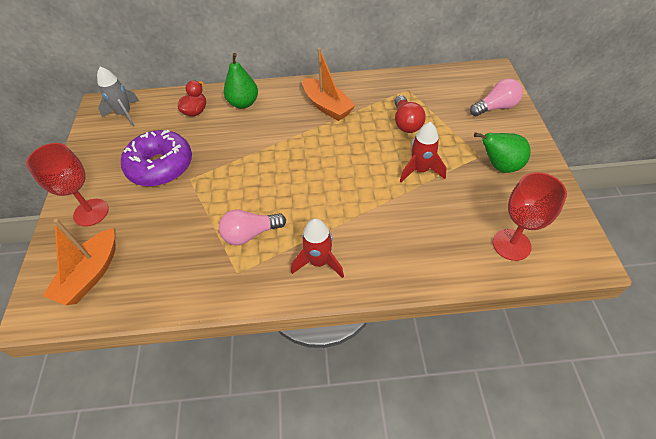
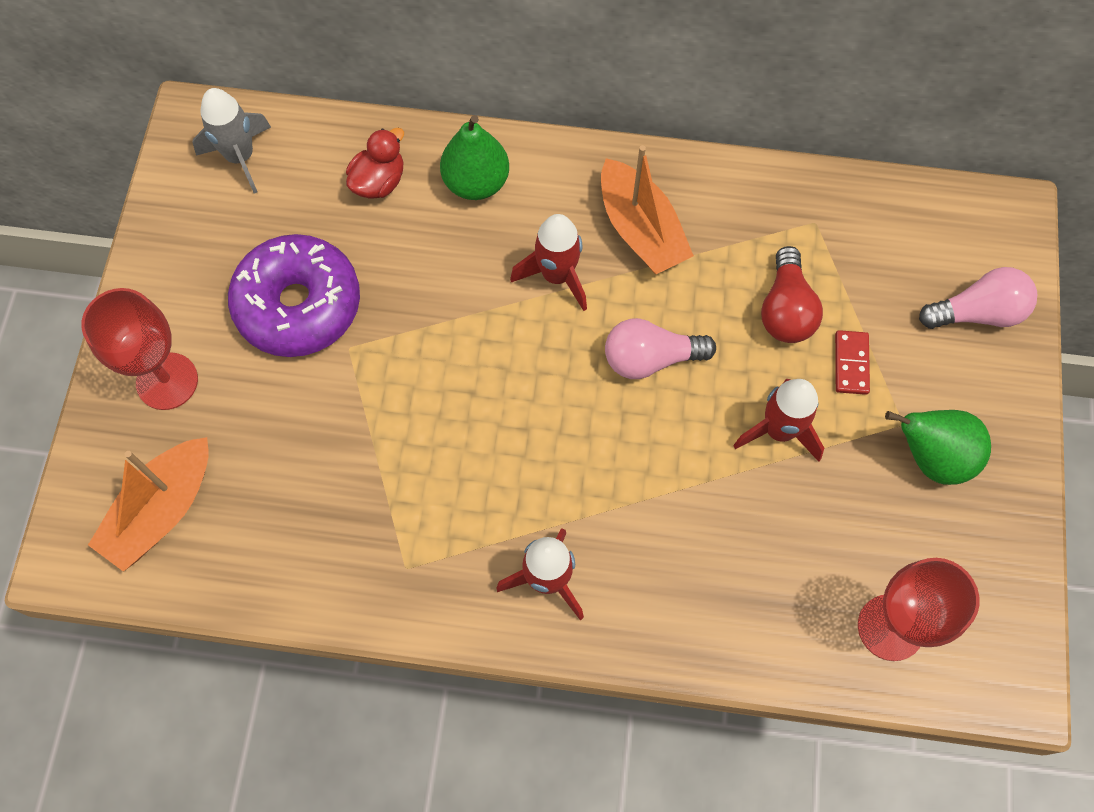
camera: 10 degrees right, 15 degrees up
pink light bulb [219,209,286,245] -> pink light bulb moved to [605,318,716,379]
none -> red rocket [510,214,587,311]
none -> red domino [835,330,870,395]

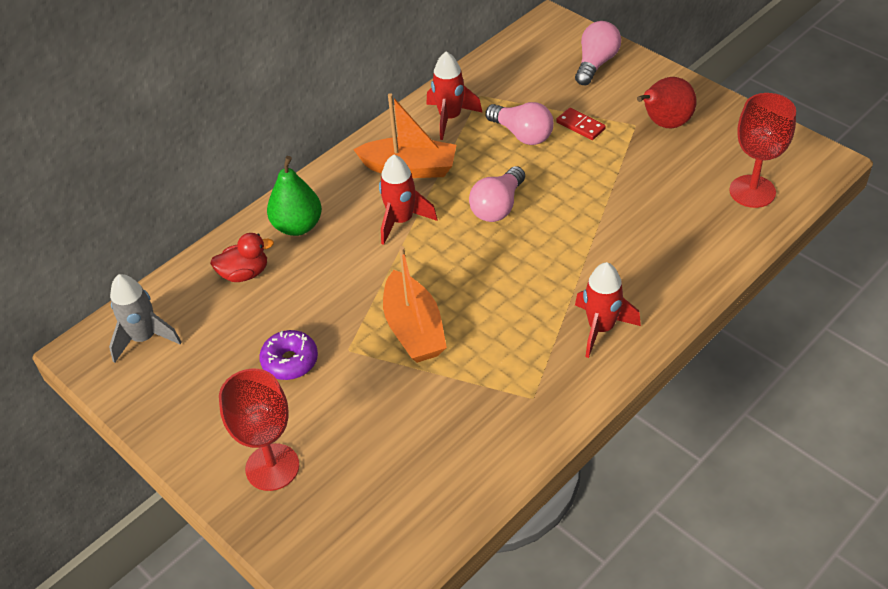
camera: 50 degrees left, 20 degrees down
orange boat [88,437,209,572] -> orange boat moved to [383,246,447,363]
purple donut [228,234,360,357] -> purple donut [259,330,318,380], size x0.54
red duck [346,128,404,199] -> red duck turned 90 degrees clockwise [210,233,274,282]
red rocket [733,379,824,462] -> red rocket moved to [426,52,483,140]
red light bulb [761,246,823,343] -> pink light bulb [485,102,554,145]
green pear [885,410,991,485] -> red pear [637,77,697,128]

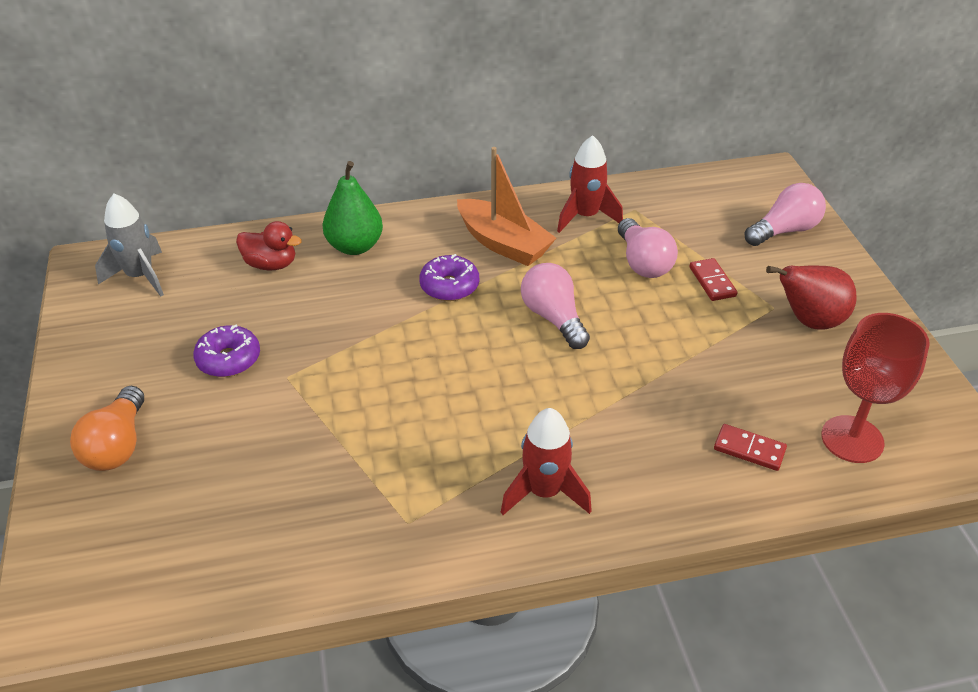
camera: 30 degrees right, 5 degrees down
red goblet [219,369,299,491] -> orange light bulb [70,386,144,471]
red rocket [379,155,437,245] -> purple donut [419,254,479,301]
orange boat [383,246,447,363] -> none
pink light bulb [469,166,525,222] -> pink light bulb turned 90 degrees clockwise [521,263,590,349]
none -> red domino [714,424,787,471]

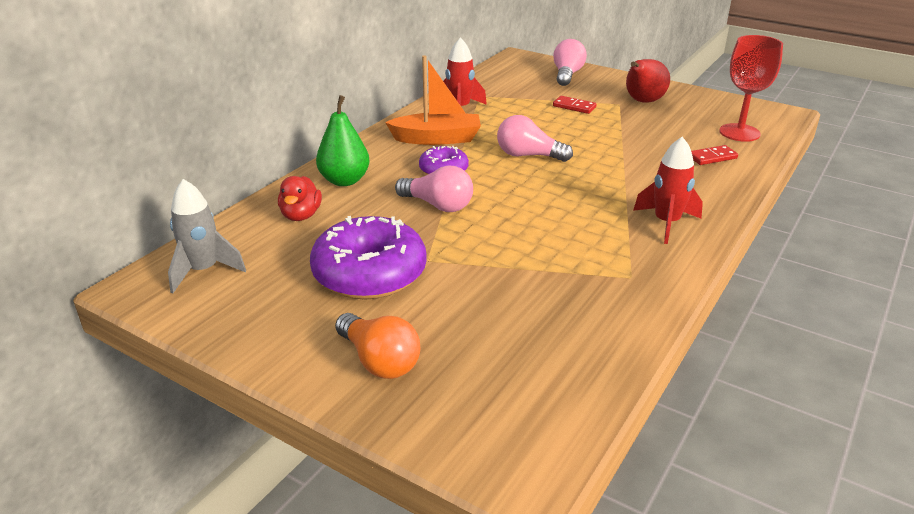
camera: 45 degrees left, 10 degrees down
purple donut [193,325,260,377] -> purple donut [310,216,427,299], size x1.86
red duck [236,221,302,270] -> red duck turned 120 degrees clockwise [278,176,322,221]
pink light bulb [618,218,678,278] -> pink light bulb moved to [395,165,473,212]

